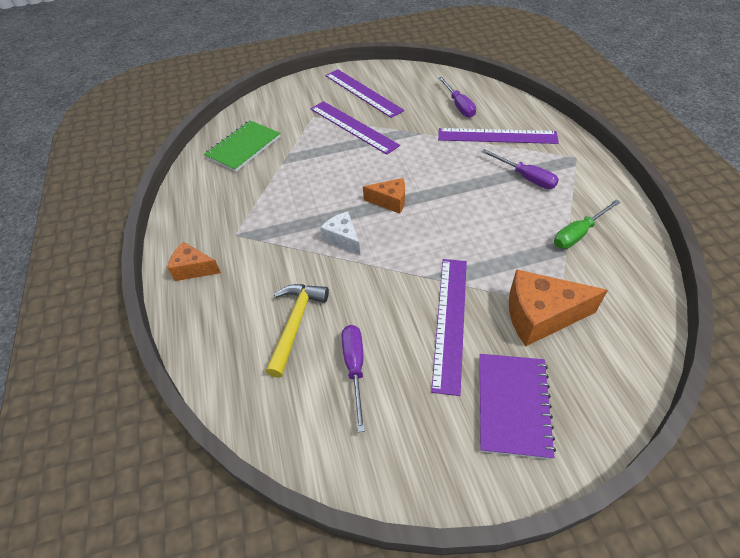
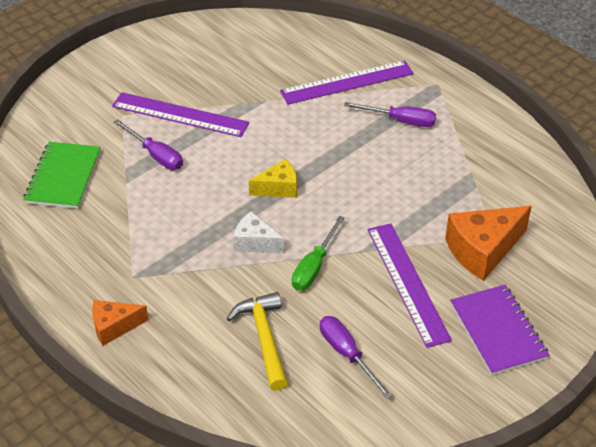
camera: 30 degrees left, 5 degrees down
purple ruler [325,69,404,118] -> none
orange cheese [363,178,405,214] -> yellow cheese [249,159,297,198]
purple screwdriver [438,77,476,118] -> purple screwdriver moved to [114,119,183,170]
green screwdriver [554,200,621,249] -> green screwdriver moved to [292,216,345,291]

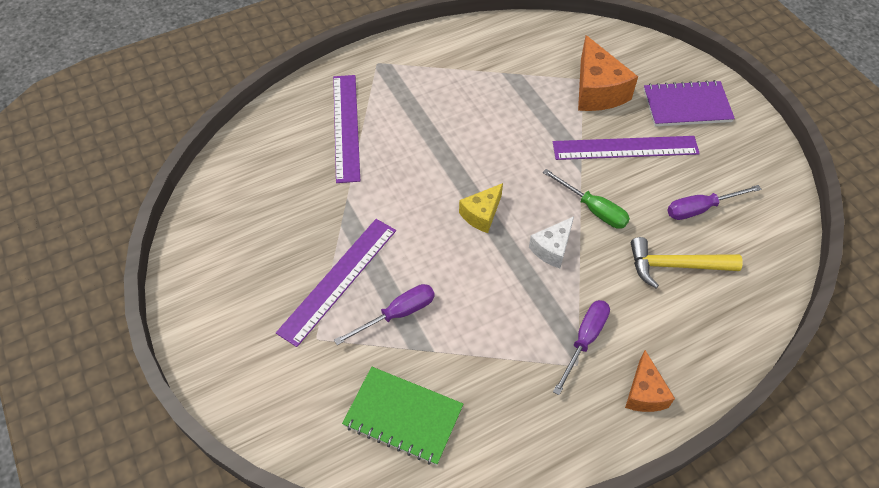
camera: 75 degrees left, 10 degrees up
yellow cheese [249,159,297,198] -> yellow cheese turned 135 degrees counterclockwise [459,183,503,233]
purple screwdriver [344,102,436,127] -> purple screwdriver moved to [553,300,610,395]

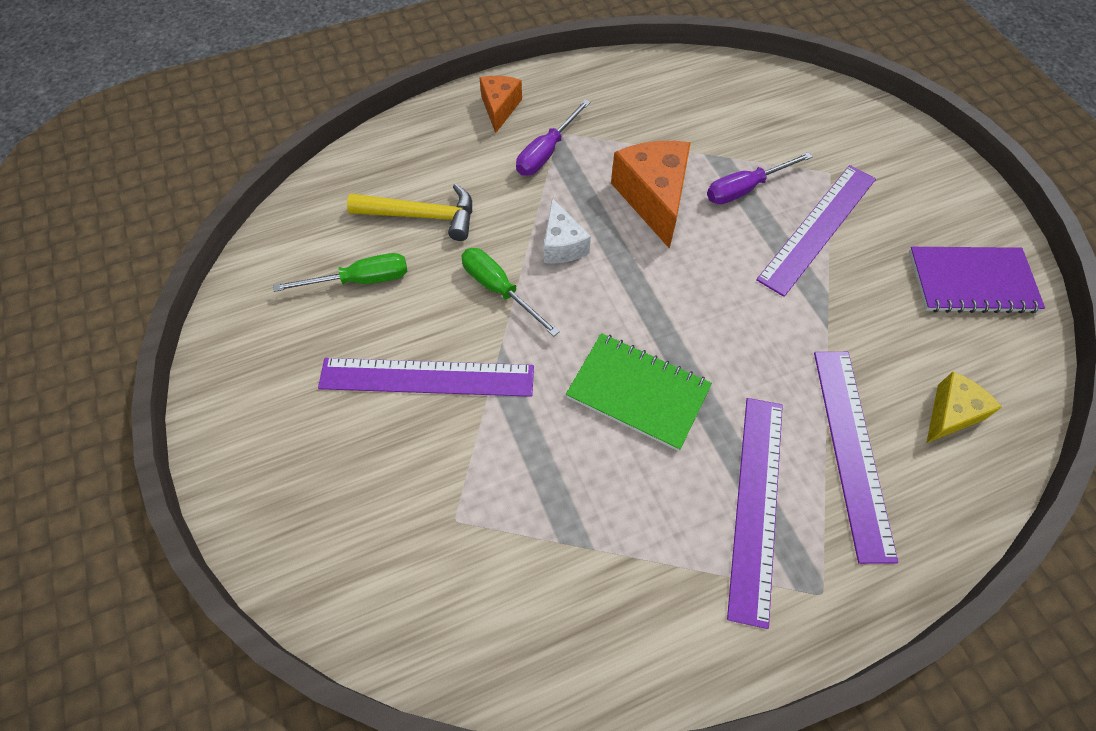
camera: 175 degrees left, 5 degrees up
green notebook [342,367,463,465] -> green notebook moved to [566,333,712,451]
yellow cheese [459,183,503,233] -> yellow cheese moved to [926,372,1002,443]
white cheese [529,216,574,268] -> white cheese turned 120 degrees clockwise [544,198,591,263]
orange cheese [578,35,638,111] -> orange cheese moved to [611,141,691,249]
purple notebook [643,80,735,126] -> purple notebook moved to [909,247,1045,314]
purple screwdriver [667,185,761,220] -> green screwdriver [273,253,407,292]
none -> purple ruler [727,398,783,629]

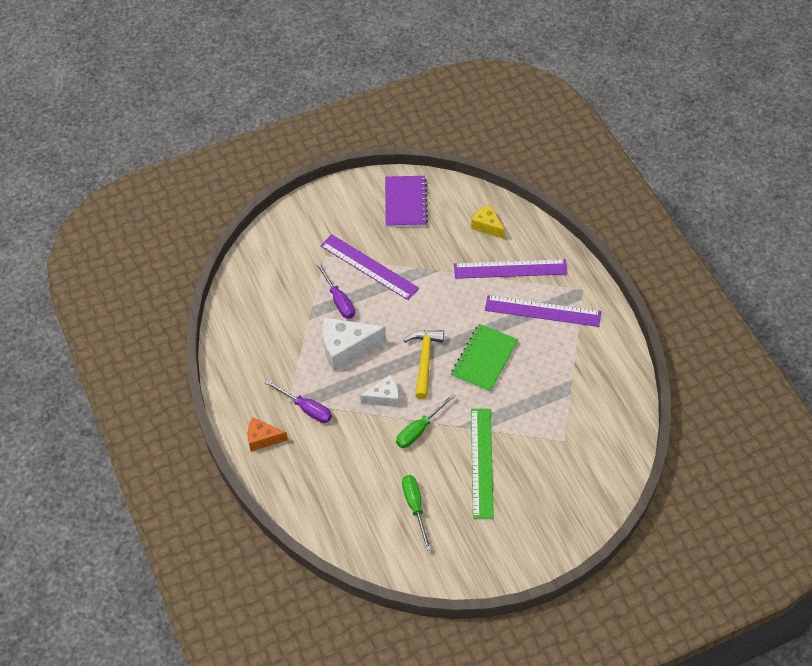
camera: 90 degrees left, 5 degrees down
purple ruler [318,358,534,397] -> green ruler [471,409,494,519]
yellow hammer [347,184,472,241] -> yellow hammer moved to [404,330,444,399]
orange cheese [611,141,691,249] -> white cheese [323,317,386,372]

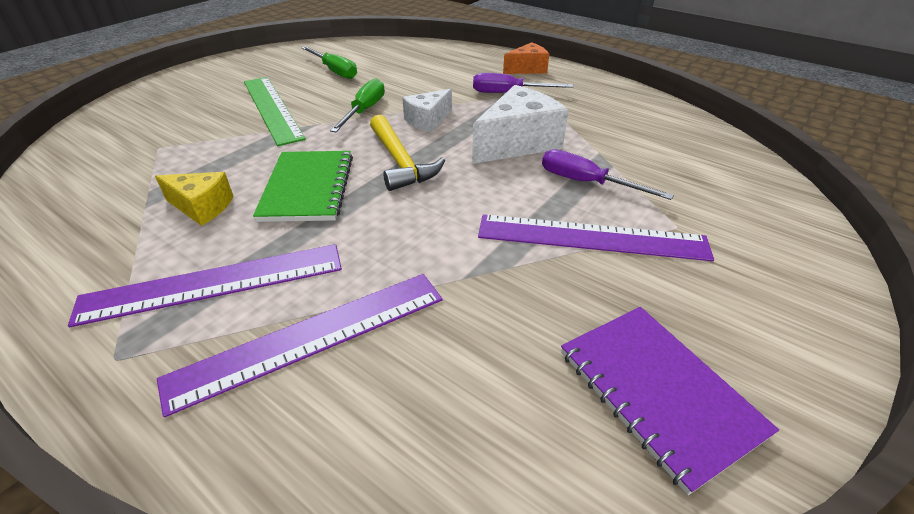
camera: 150 degrees right, 15 degrees down
yellow cheese [471,204,505,239] -> yellow cheese moved to [155,172,233,226]

